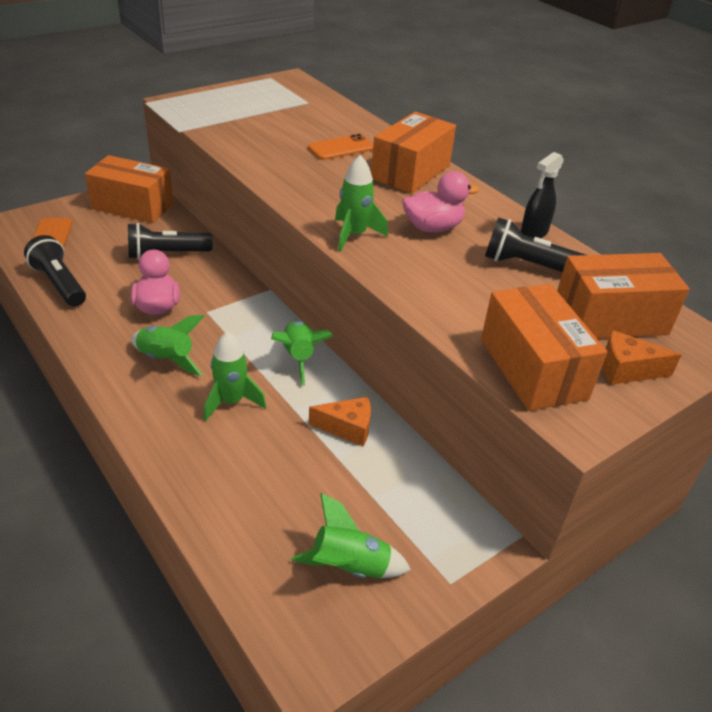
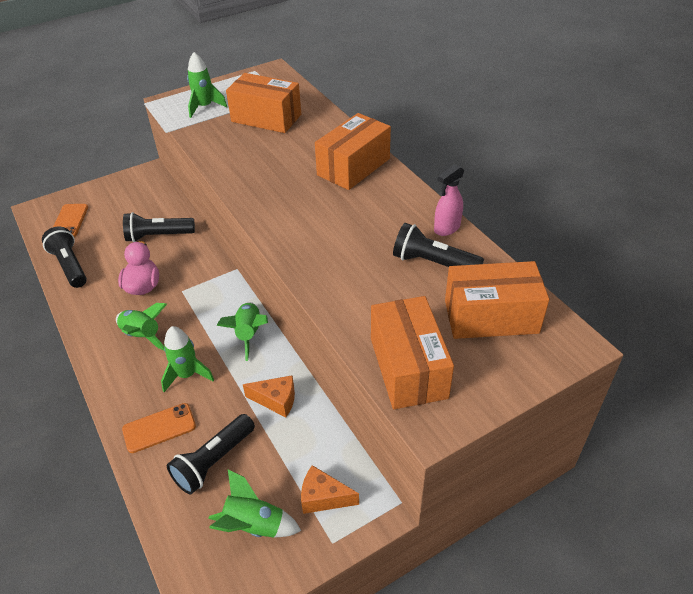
camera: 10 degrees right, 5 degrees up
orange box [85,155,174,223] -> orange box moved to [226,73,301,133]
orange phone [308,134,373,160] -> orange phone moved to [122,403,196,453]
green rocket [335,155,388,252] -> green rocket moved to [187,52,227,118]
pink duck [402,171,479,233] -> none
black spray bottle [521,152,564,238] -> pink spray bottle [434,164,464,236]
orange cheese [603,330,682,385] -> orange cheese moved to [301,465,359,514]
none -> black flashlight [167,414,255,494]

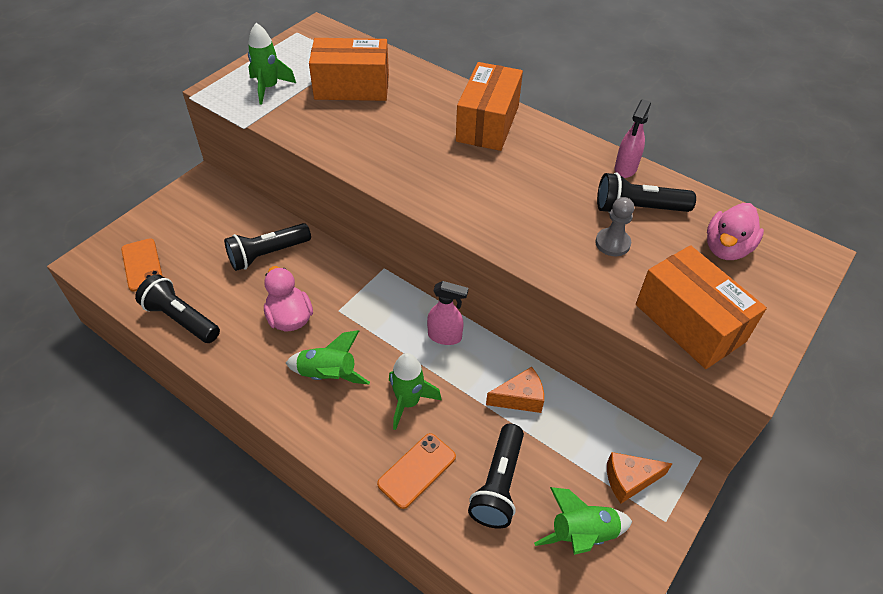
camera: 25 degrees left, 5 degrees up
green rocket [216,302,268,361] -> pink spray bottle [427,281,468,345]
orange box [445,261,549,339] -> pink duck [707,203,764,260]
none -> grey pawn [595,197,634,256]

